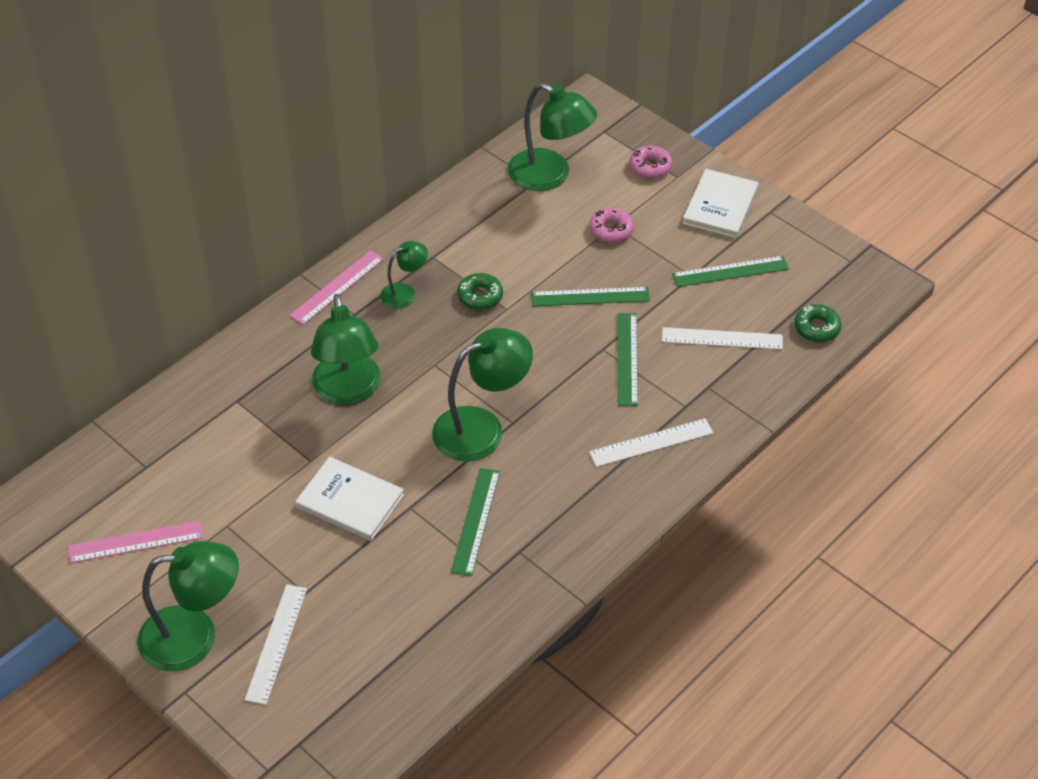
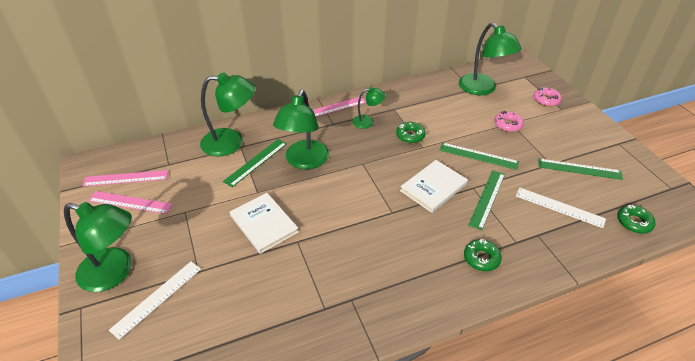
camera: 25 degrees right, 5 degrees down
green lamp [432,328,533,461] -> green lamp moved to [200,72,255,156]
green ruler [451,468,500,576] -> green ruler moved to [223,139,287,187]
white ruler [589,418,713,467] -> green donut [464,239,502,271]
white book [683,169,759,238] -> white book moved to [400,160,468,213]
none -> pink ruler [82,170,168,186]

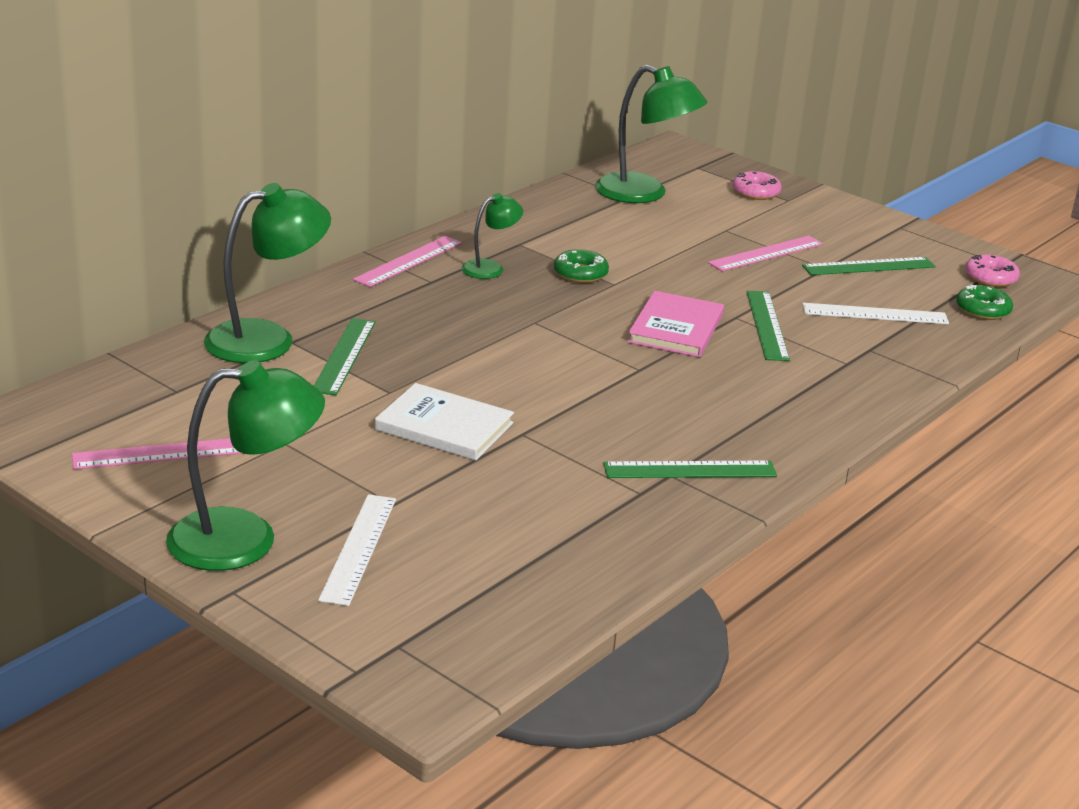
camera: 30 degrees left, 15 degrees down
pink ruler [82,170,168,186] -> pink ruler moved to [708,236,823,271]
green lamp [273,90,329,169] -> none
white book [400,160,468,213] -> pink book [627,291,724,357]
green ruler [439,143,519,170] -> green ruler moved to [603,461,777,478]
green donut [464,239,502,271] -> none
pink donut [494,111,524,132] -> pink donut moved to [965,254,1020,287]

